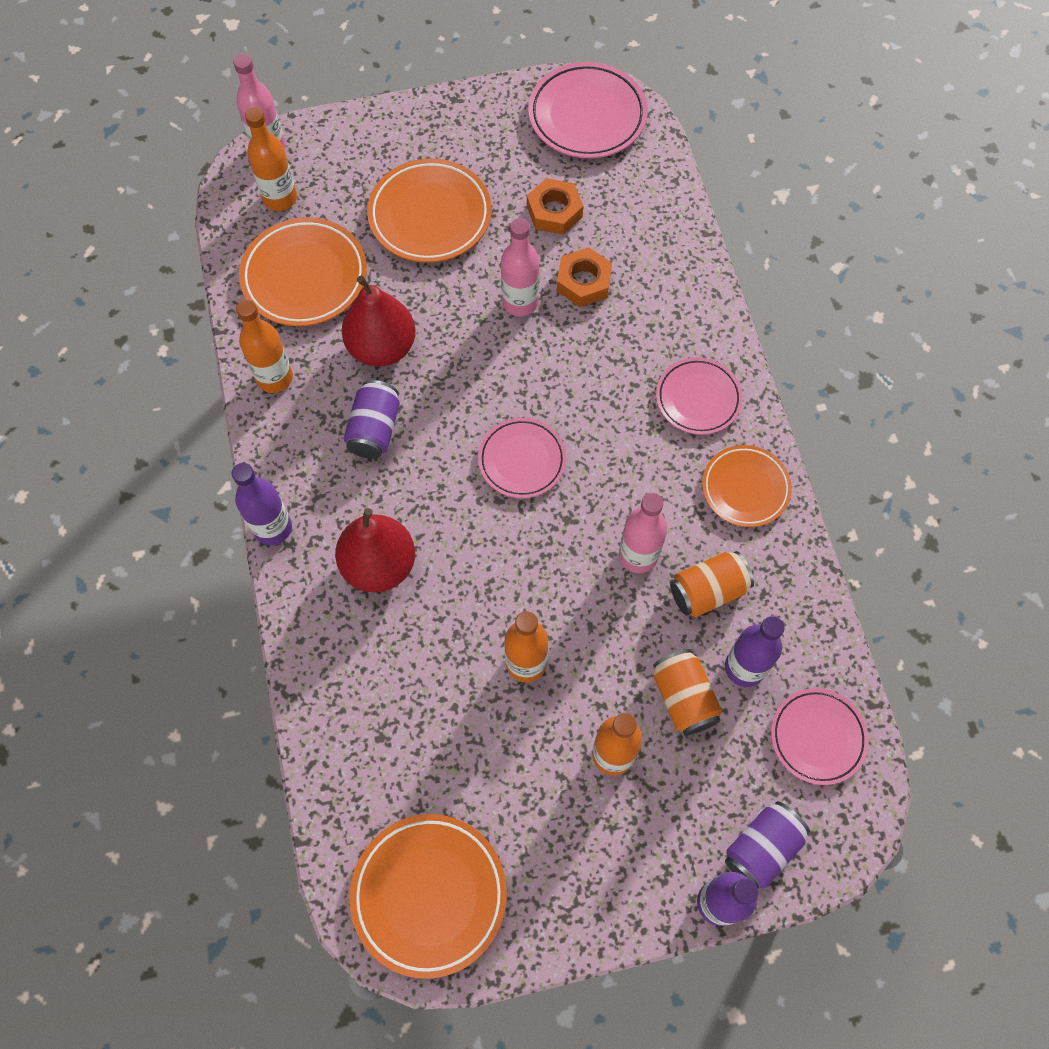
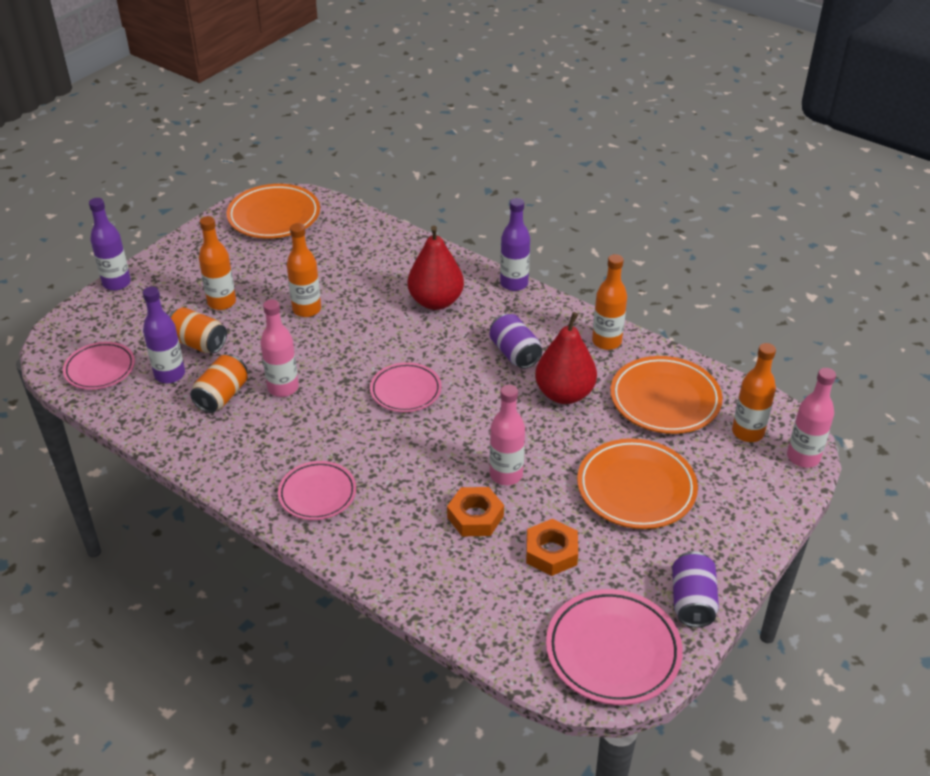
camera: 140 degrees right, 25 degrees down
orange plate [702,445,792,527] -> none
purple can [725,801,810,888] -> purple can moved to [672,551,719,628]

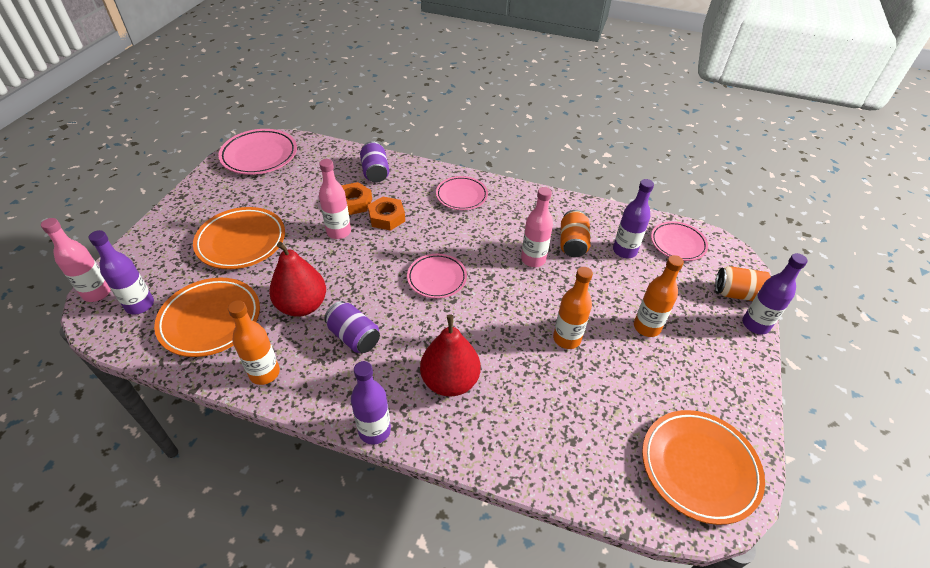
camera: 160 degrees right, 5 degrees up
orange can [169,307,227,353] -> orange can moved to [715,266,772,301]
orange nut [526,519,578,576] -> orange nut moved to [368,196,405,231]
purple can [672,551,719,628] -> purple can moved to [360,141,389,182]
orange bottle [732,343,776,442] -> purple bottle [89,230,154,314]

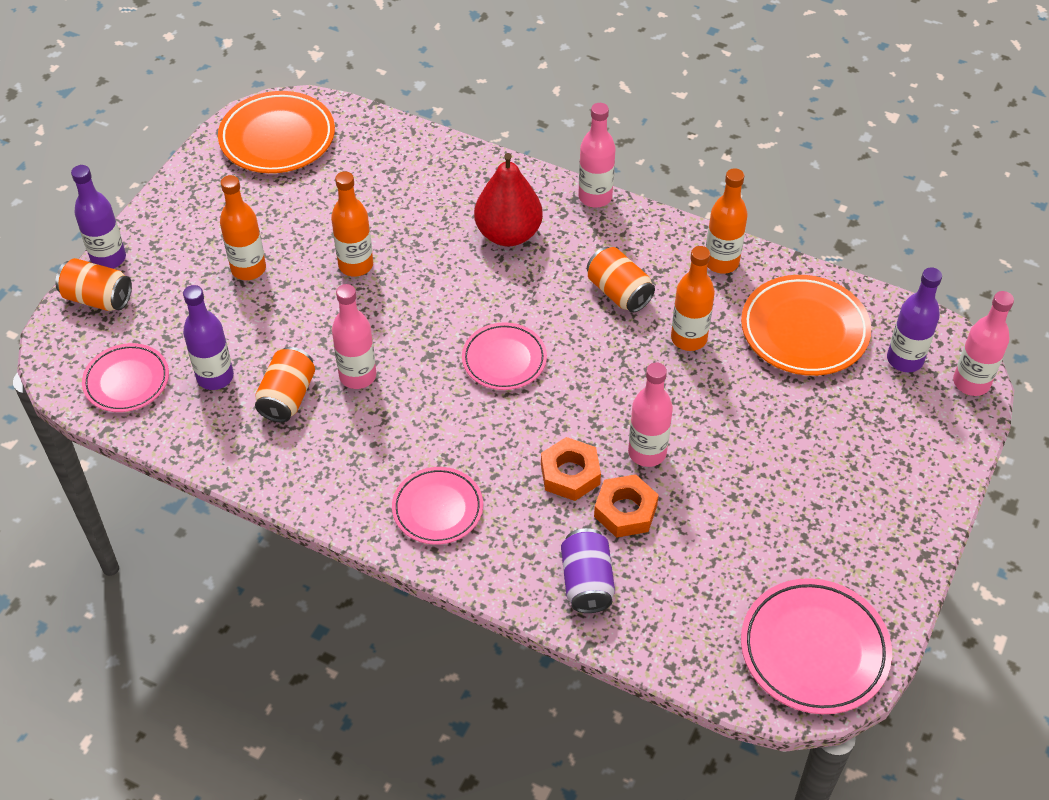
camera: 170 degrees left, 5 degrees up
orange plate [193,207,285,269] -> none
red pear [269,242,326,317] -> orange bottle [671,246,715,351]
purple can [324,301,380,353] -> orange can [587,247,655,313]
purple bottle [351,361,391,445] -> pink bottle [578,103,616,207]

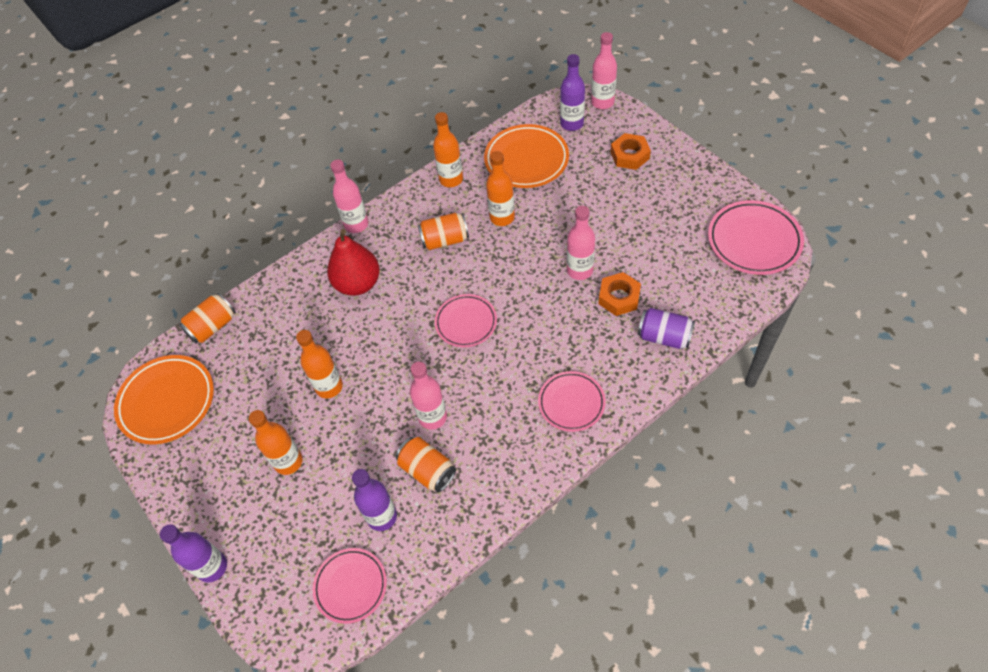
camera: 60 degrees left, 5 degrees up
orange can [55,258,132,311] -> orange can moved to [179,293,236,343]
orange nut [541,437,601,501] -> orange nut moved to [610,133,651,170]

